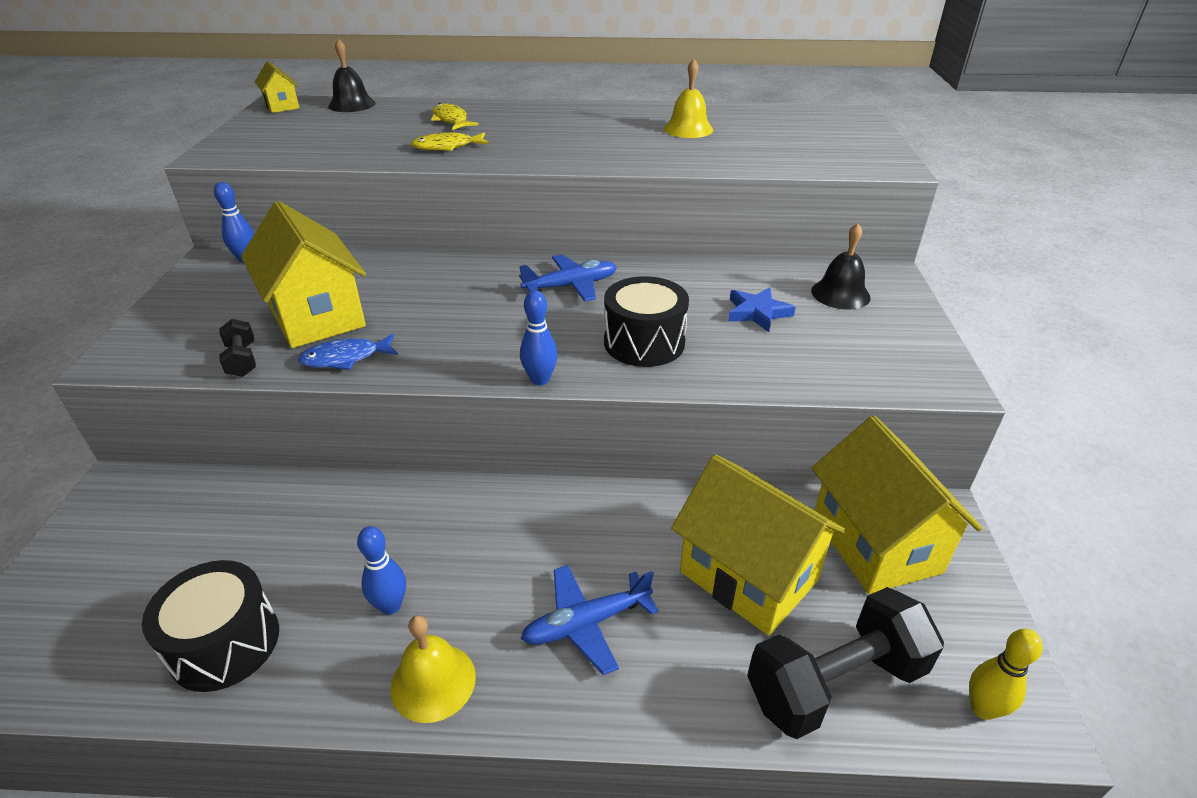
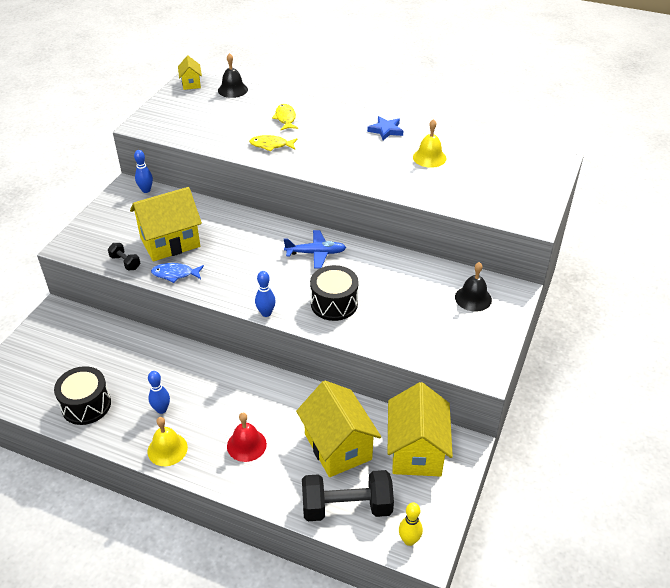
camera: 20 degrees right, 5 degrees up
black dumbbell [219,319,256,377] -> black dumbbell turned 45 degrees counterclockwise [108,243,140,271]
yellow house [241,201,366,348] -> yellow house turned 75 degrees clockwise [130,187,202,262]
blue plane [521,565,659,675] -> red bell [227,413,267,462]
blue star [728,287,796,332] -> blue star moved to [367,116,403,141]

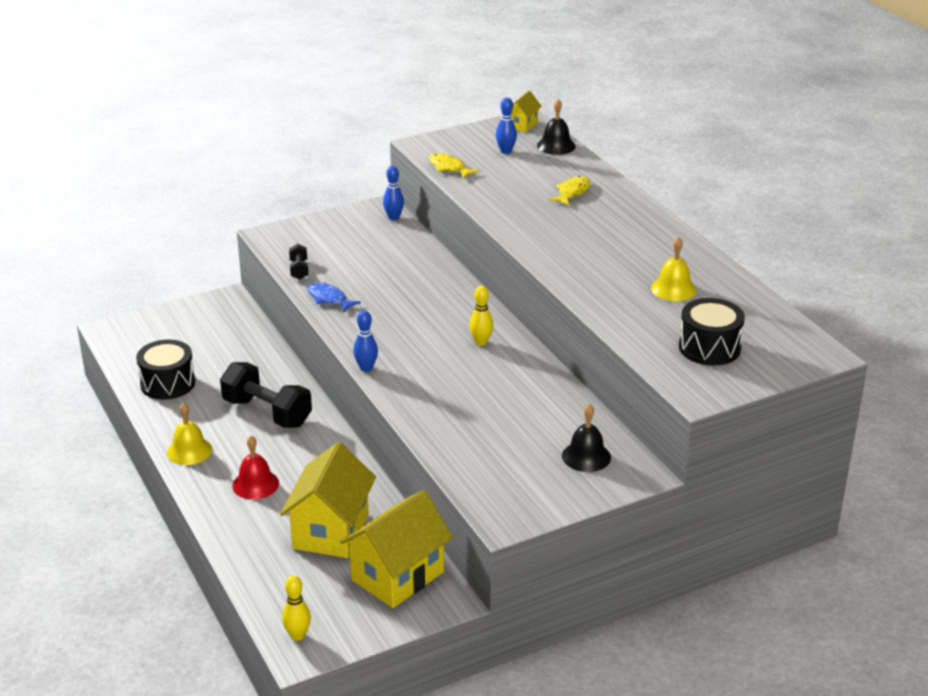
camera: 40 degrees right, 10 degrees down
yellow house [130,187,202,262] -> none
blue bowling pin [148,371,170,414] -> blue bowling pin moved to [496,98,517,154]
yellow fish [249,135,298,151] -> yellow fish moved to [429,153,479,179]
blue plane [284,230,346,269] -> yellow bowling pin [469,286,493,346]
black dumbbell [302,470,394,521] -> black dumbbell moved to [220,362,312,428]
black drum [310,265,359,321] -> black drum moved to [679,298,745,366]
blue star [367,116,403,141] -> none

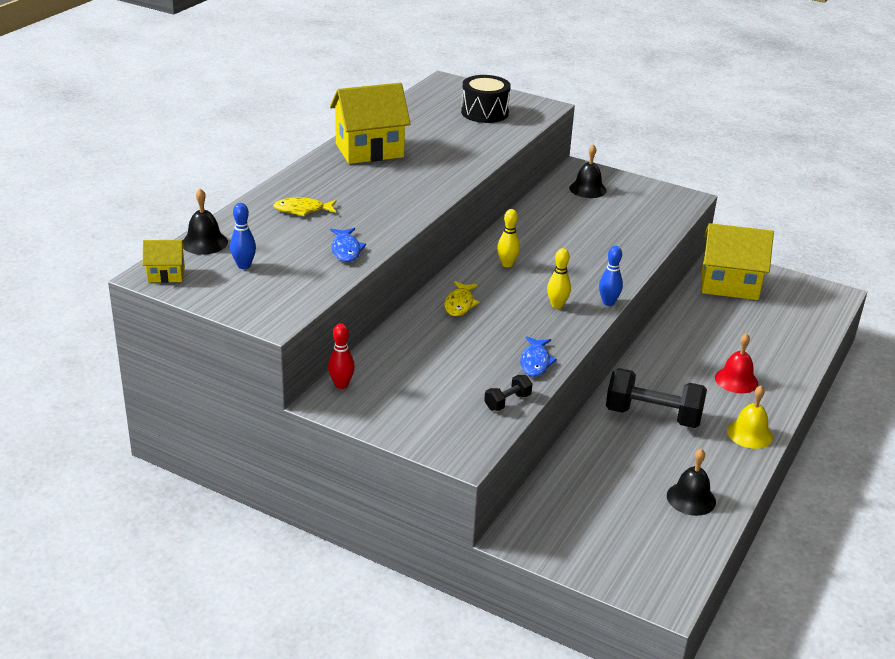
camera: 125 degrees left, 0 degrees up
black drum [136,340,195,400] -> black bell [667,448,716,516]
black dumbbell [220,362,312,428] -> black dumbbell turned 75 degrees counterclockwise [606,368,707,428]
yellow house [280,442,376,558] -> yellow house moved to [330,83,411,164]
yellow bowling pin [282,575,311,641] -> yellow bowling pin moved to [547,248,571,309]
blue bowling pin [383,166,404,220] -> red bowling pin [328,323,355,389]
yellow fish [429,153,479,179] -> yellow fish moved to [444,281,480,316]
yellow bell [651,237,697,301] -> none
none -> blue fish [330,228,366,262]

